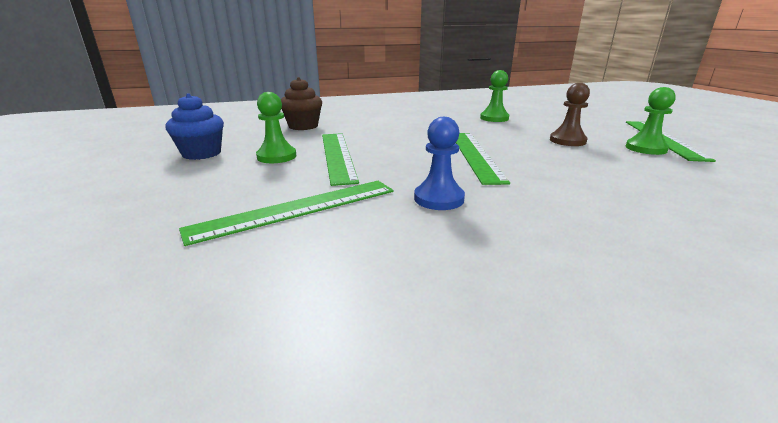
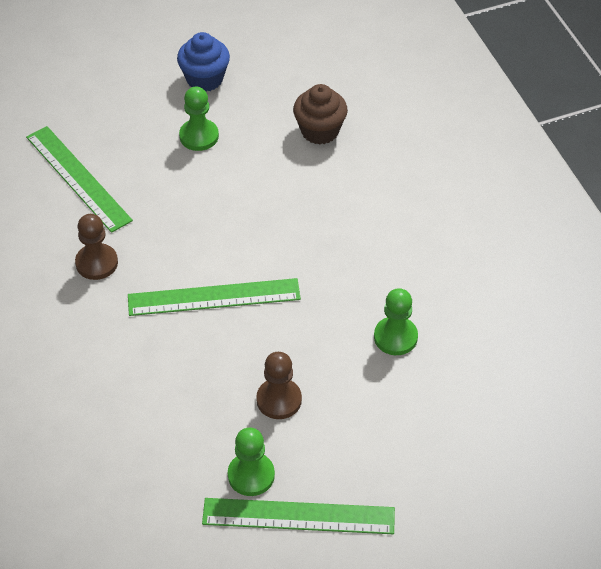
camera: 85 degrees right, 25 degrees up
green ruler [322,133,359,186] -> none
blue pawn [414,117,465,210] -> brown pawn [75,214,118,280]

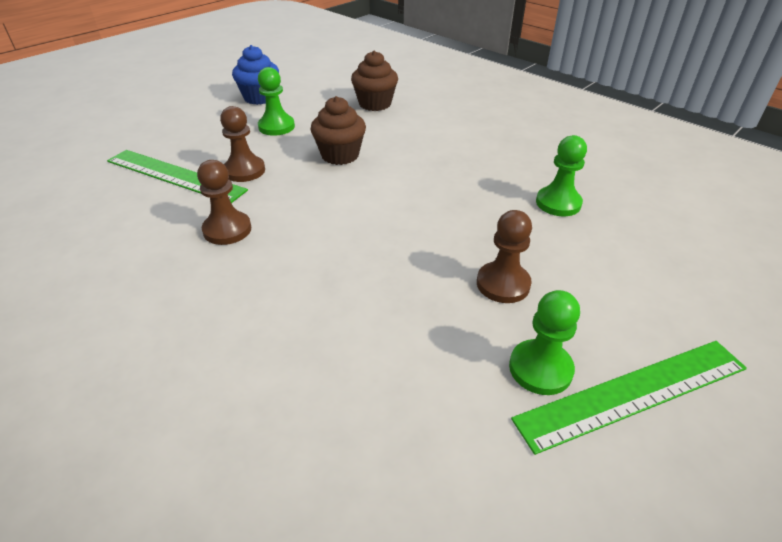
camera: 25 degrees left, 10 degrees down
green ruler [128,278,301,316] -> none
none -> brown pawn [220,106,265,182]
none -> brown cupcake [310,96,366,165]

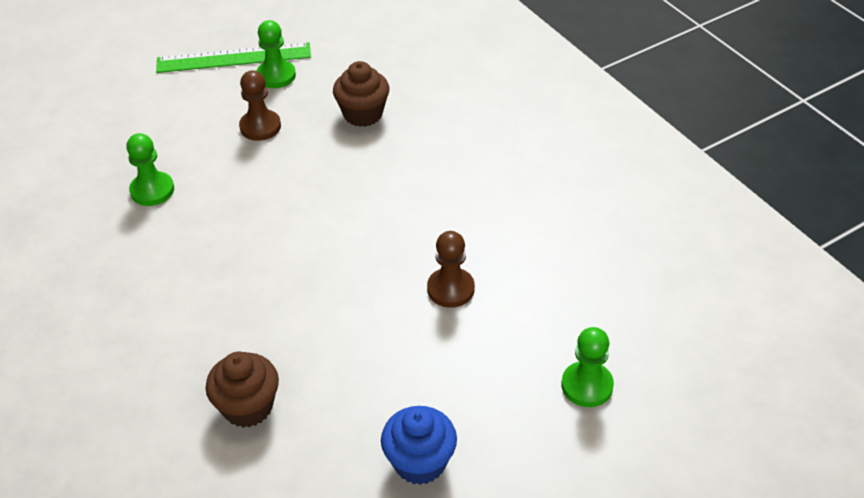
camera: 165 degrees left, 5 degrees up
green ruler [107,150,248,203] -> none
brown pawn [197,160,251,245] -> none
green pawn [258,67,295,136] -> green pawn moved to [562,327,614,407]
brown cupcake [310,96,366,165] -> brown cupcake moved to [333,61,389,127]

